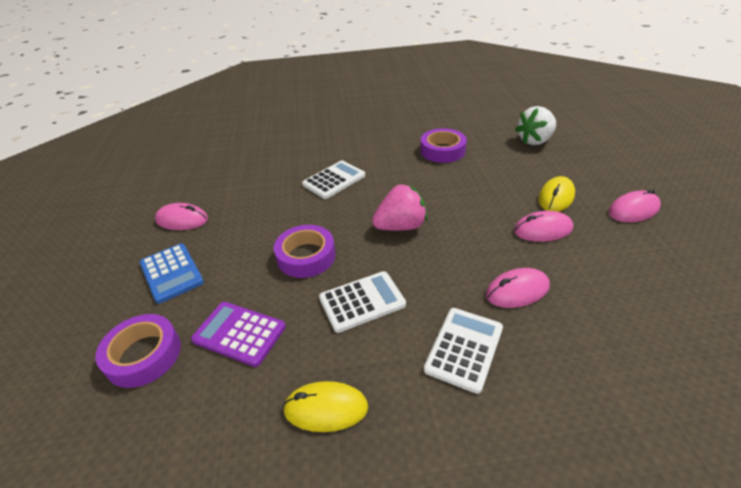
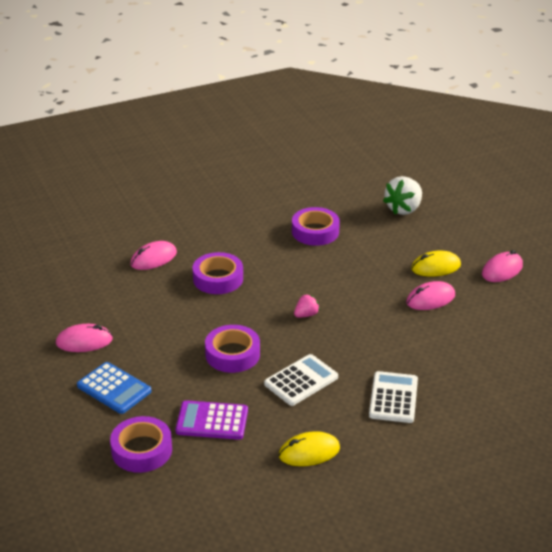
camera: 20 degrees left, 5 degrees down
white calculator [302,160,365,199] -> purple tape [193,252,243,294]
pink strawberry [372,184,427,231] -> pink strawberry [294,294,320,318], size x0.52
pink mouse [486,268,550,308] -> pink mouse moved to [130,241,177,270]
yellow mouse [538,176,575,212] -> yellow mouse turned 60 degrees clockwise [411,251,461,277]

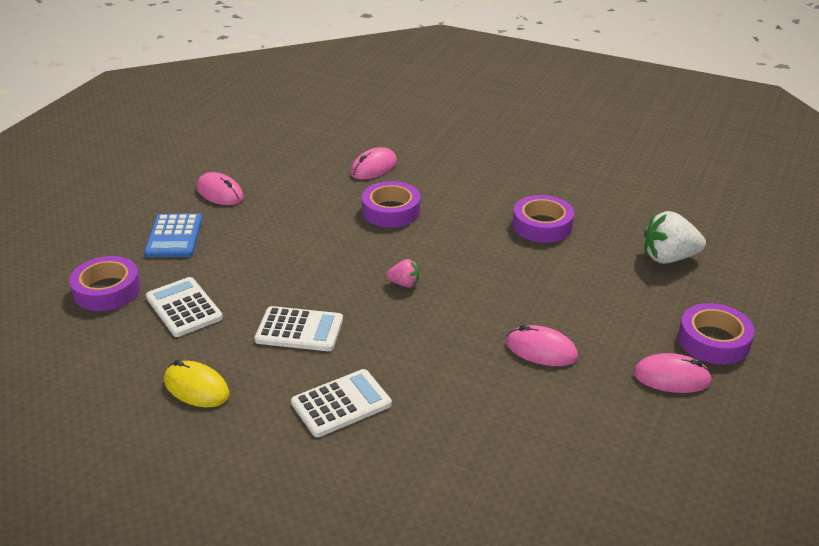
camera: 50 degrees right, 0 degrees up
pink mouse [130,241,177,270] -> pink mouse turned 60 degrees counterclockwise [350,147,397,179]
purple calculator [175,400,248,440] -> white calculator [146,277,223,337]
purple tape [205,325,260,373] -> purple tape moved to [678,303,755,365]
yellow mouse [411,251,461,277] -> none

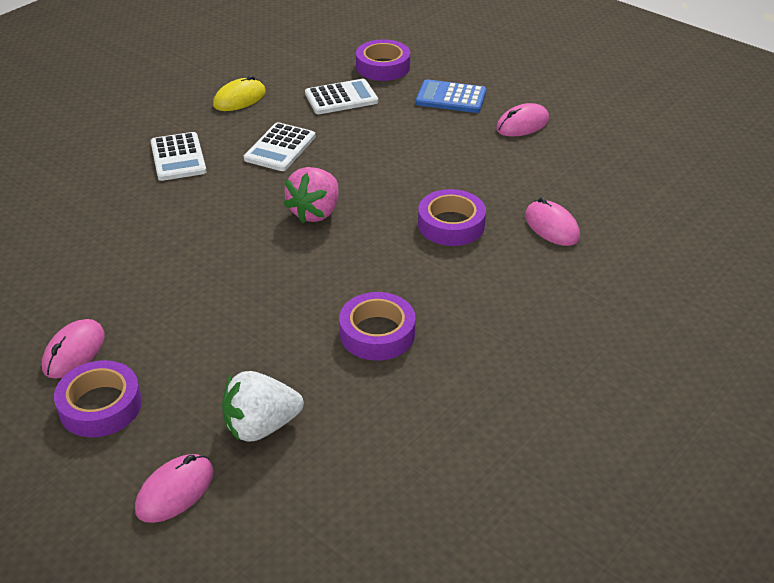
camera: 105 degrees right, 5 degrees up
pink strawberry [386,259,419,288] -> pink strawberry [283,167,339,223], size x1.91
pink mouse [506,325,578,366] -> pink mouse moved to [135,454,214,523]
white strawberry [644,211,706,264] -> white strawberry turned 120 degrees counterclockwise [222,371,304,442]

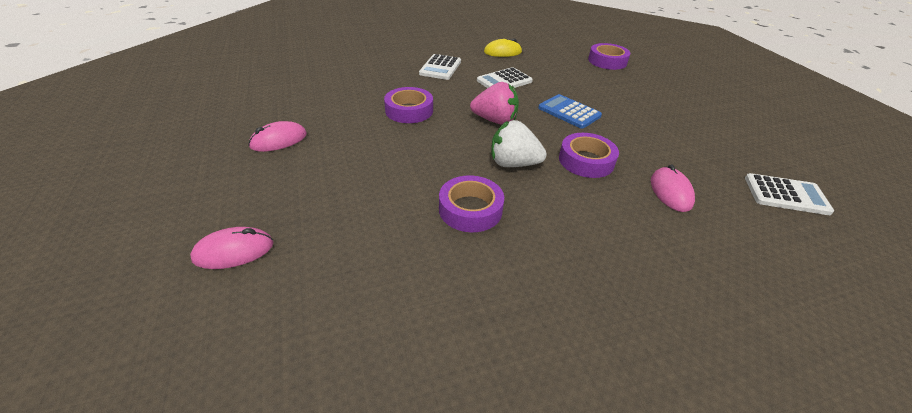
camera: 30 degrees right, 0 degrees up
purple tape [54,360,142,437] -> purple tape moved to [384,87,433,123]
white strawberry [222,371,304,442] -> white strawberry moved to [491,120,547,167]
pink strawberry [283,167,339,223] -> pink strawberry turned 135 degrees counterclockwise [470,82,519,125]
white calculator [305,79,378,114] -> white calculator moved to [745,173,834,215]
blue calculator [416,79,486,113] -> blue calculator moved to [538,94,602,129]
pink mouse [496,103,549,136] -> none

